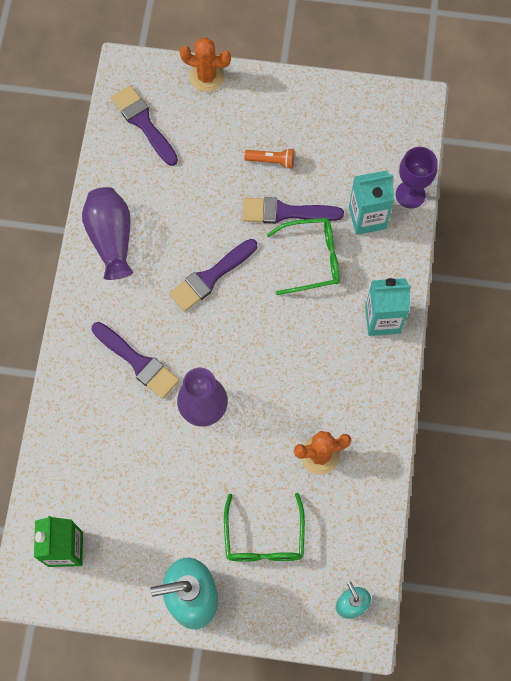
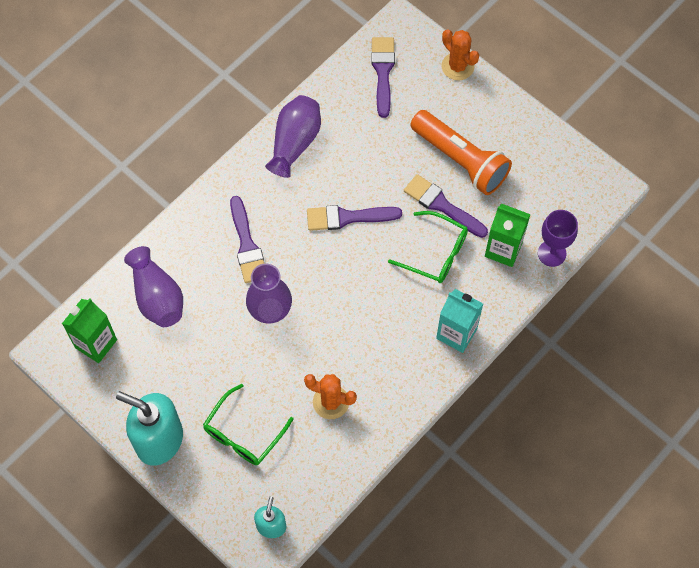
camera: 35 degrees right, 5 degrees down
orange flashlight [244,148,295,169] -> orange flashlight [410,110,512,195], size x2.34
turquoise carton [349,171,394,235] -> green carton [485,203,531,267]
none -> purple vase [124,246,183,327]

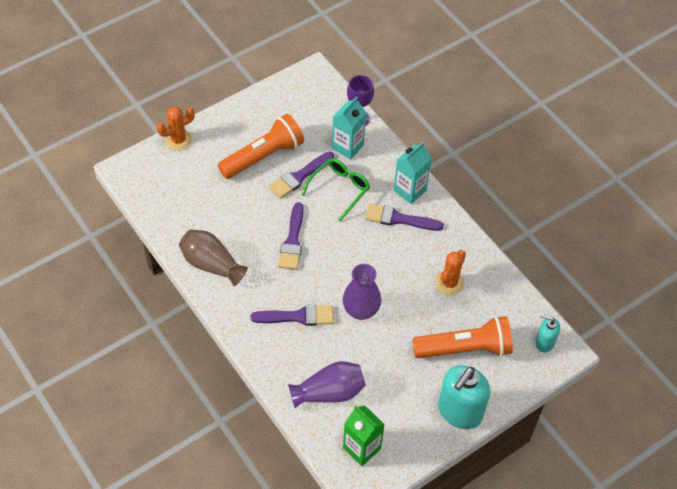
camera: 80 degrees left, 10 degrees down
green glasses [203,384,294,465] -> orange flashlight [412,316,513,358]
purple vase [265,95,321,178] -> brown vase [179,229,248,286]
purple brush [371,37,395,118] -> purple brush moved to [365,203,444,231]
green carton [485,203,531,267] -> turquoise carton [332,96,366,160]

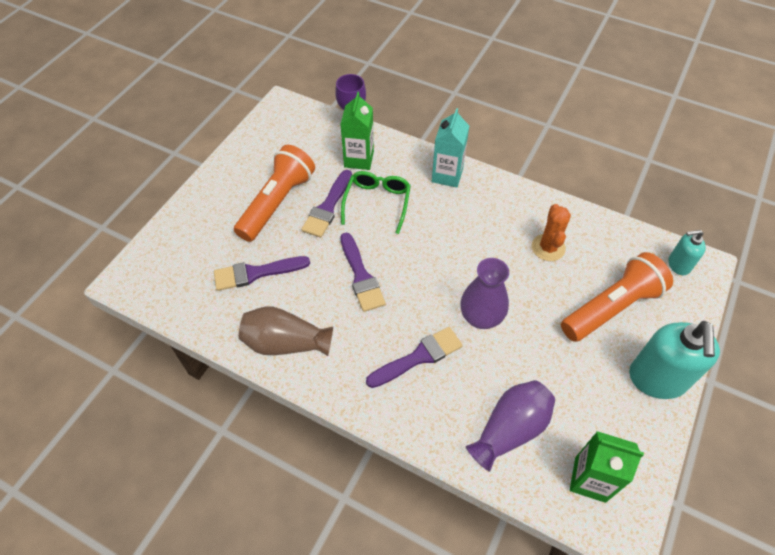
camera: 25 degrees left, 0 degrees up
orange cactus [157,107,195,151] -> none
turquoise carton [332,96,366,160] -> green carton [340,92,374,170]
purple brush [365,203,444,231] -> purple brush moved to [214,256,310,291]

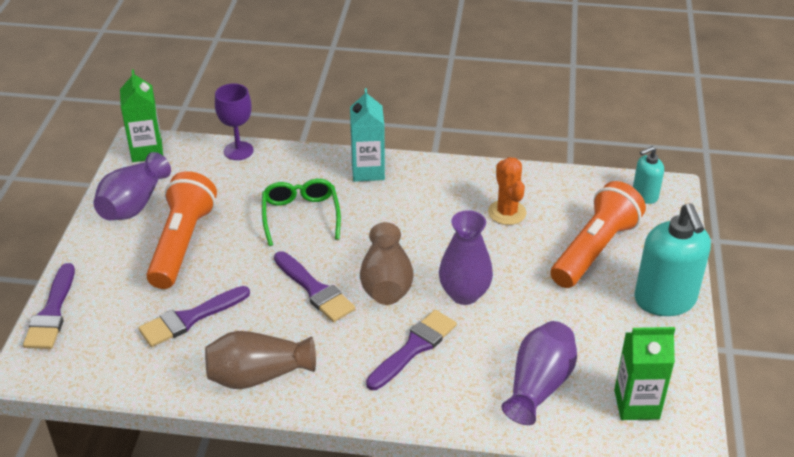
camera: 20 degrees left, 15 degrees down
purple brush [301,170,352,238] -> purple brush moved to [23,263,75,349]
green carton [340,92,374,170] -> green carton moved to [120,69,163,162]
none -> purple vase [93,152,171,220]
none -> brown vase [360,222,414,305]

